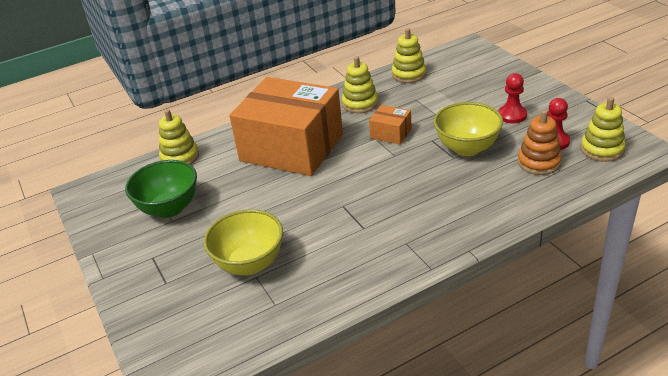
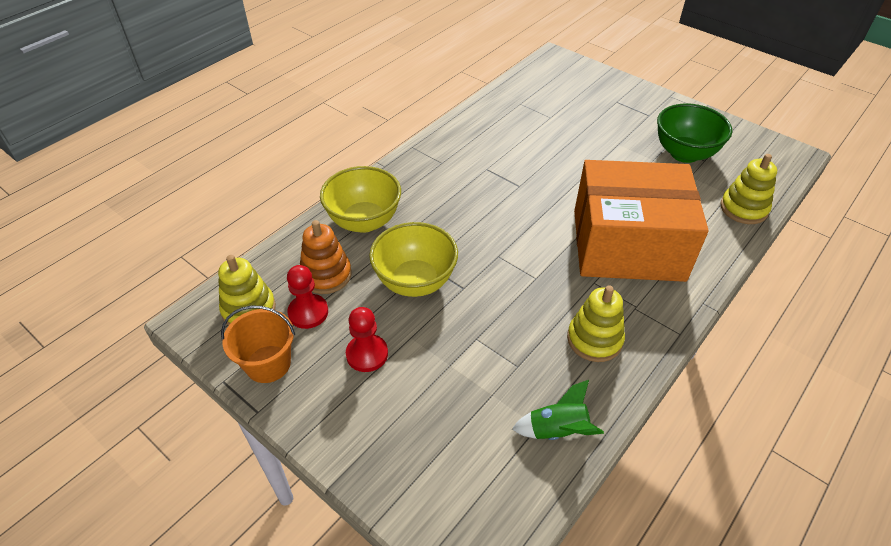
camera: 155 degrees right, 10 degrees up
yellow bowl [204,209,283,275] -> yellow bowl moved to [320,166,401,233]
orange box [369,105,412,144] -> none
yellow stacking toy [392,28,426,83] -> green rocket [512,380,604,440]
none -> orange bucket [221,305,295,383]

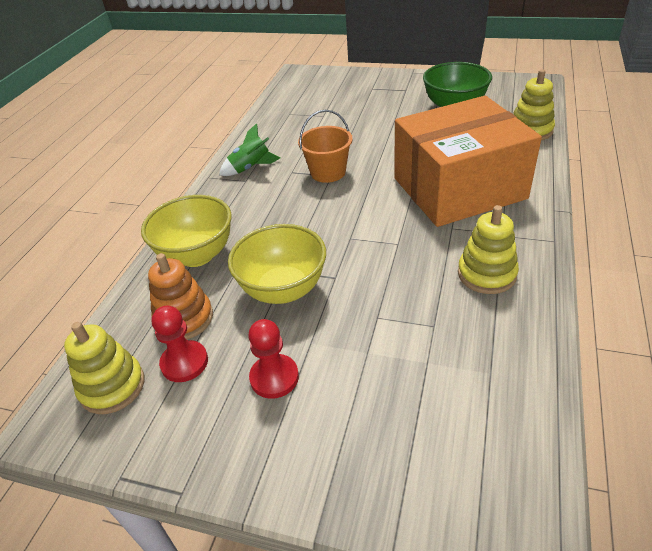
camera: 20 degrees left, 5 degrees down
orange bucket [221,305,295,383] -> orange bucket moved to [298,110,353,183]
green rocket [512,380,604,440] -> green rocket moved to [219,123,280,176]

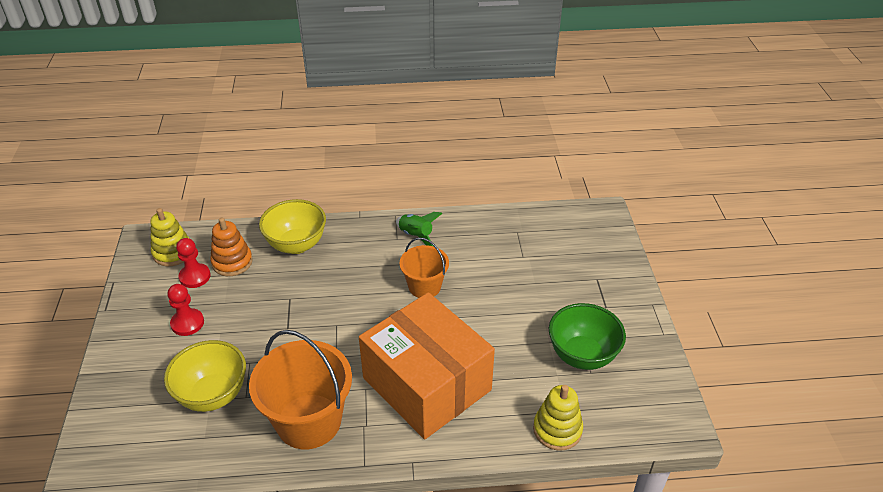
camera: 65 degrees right, 0 degrees up
yellow bowl [228,224,326,304] -> yellow bowl moved to [164,340,246,412]
yellow stacking toy [458,205,519,294] -> orange bucket [249,330,352,449]

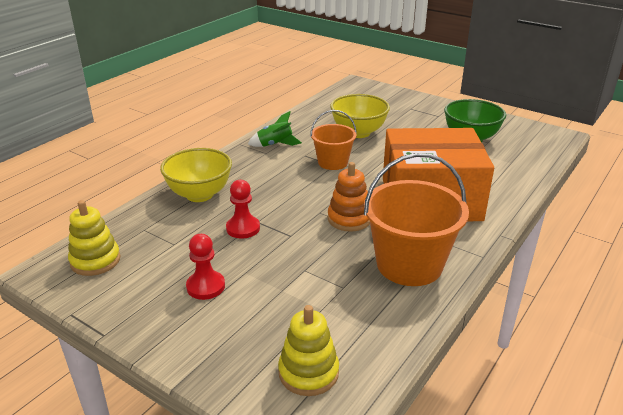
camera: 50 degrees left, 10 degrees down
yellow bowl [164,340,246,412] -> yellow bowl moved to [330,94,390,138]
red pawn [176,238,211,288] -> red pawn moved to [226,180,260,238]
orange stacking toy [210,217,253,276] -> orange stacking toy moved to [327,162,370,232]
yellow stacking toy [533,385,583,450] -> yellow stacking toy moved to [278,305,339,396]

